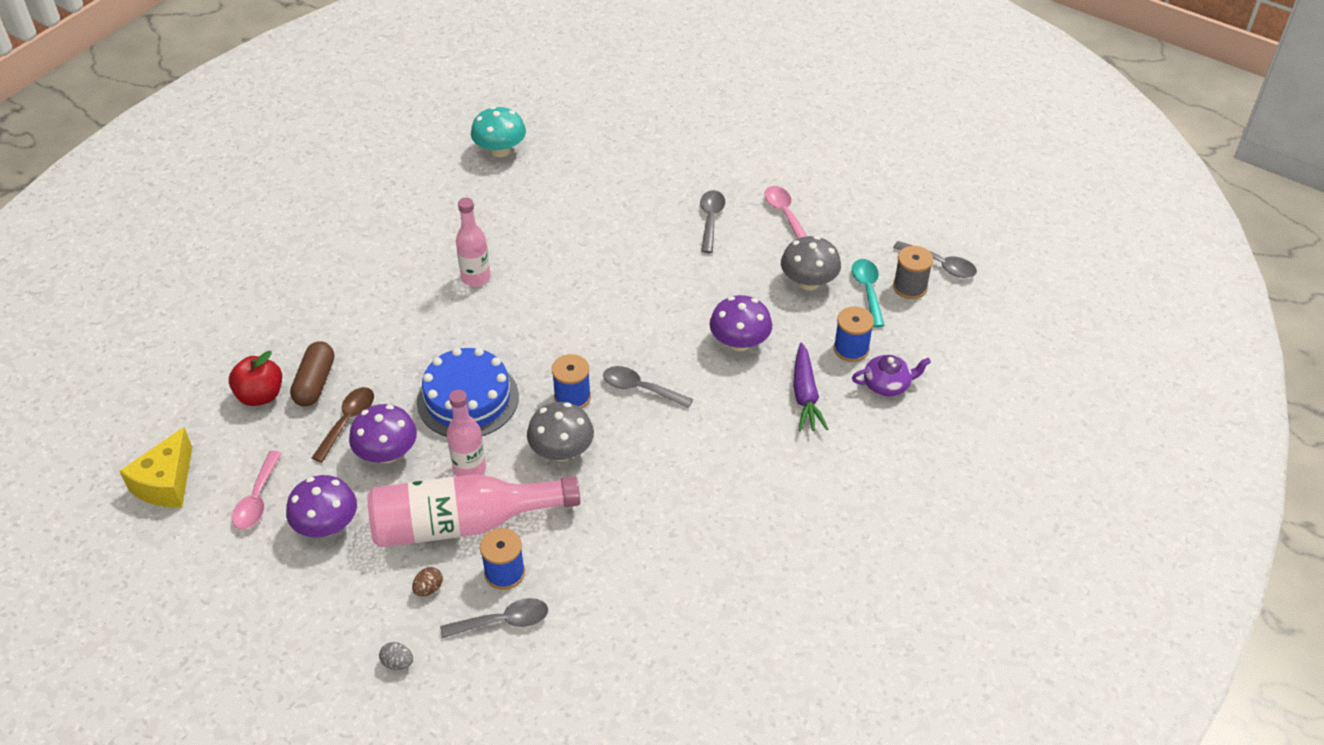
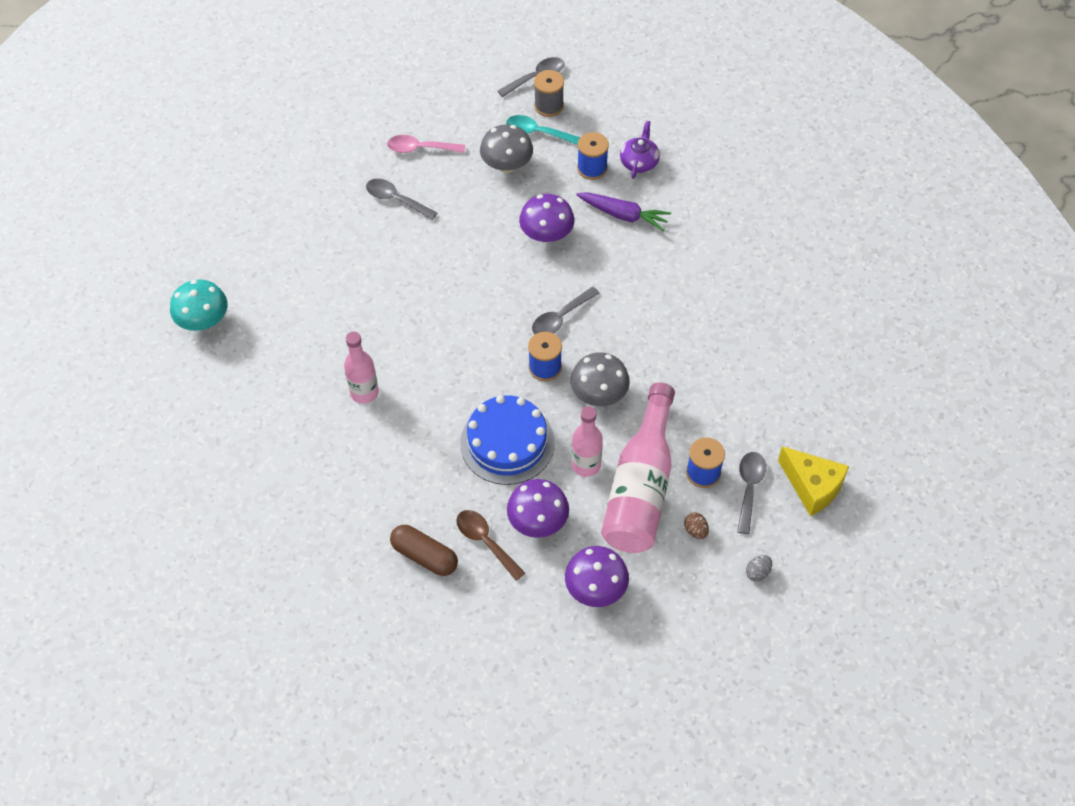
camera: 65 degrees left, 10 degrees up
yellow cheese [119,427,192,507] -> yellow cheese moved to [778,446,849,516]
red apple [229,351,282,406] -> none
pink spoon [232,450,282,530] -> none

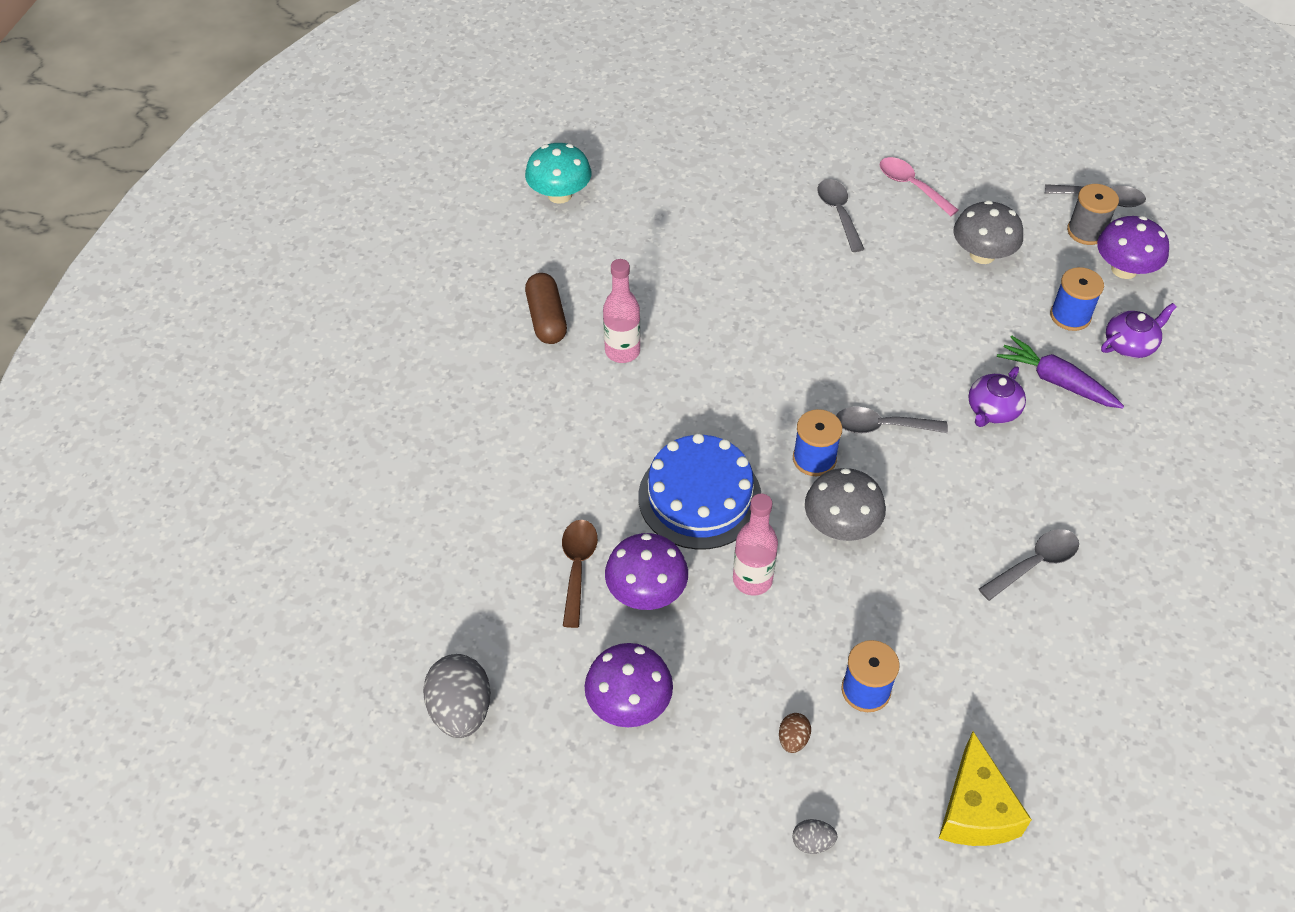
camera: 45 degrees right, 5 degrees down
brown capsule [390,525,458,576] -> brown capsule moved to [525,273,567,344]
turquoise spoon [506,115,580,145] -> none
purple mushroom [519,194,575,243] -> purple mushroom moved to [1097,216,1169,279]
purple carrot [576,192,671,231] -> purple carrot turned 150 degrees clockwise [997,336,1124,409]
pink bottle [601,382,675,553] -> none
grey spoon [737,452,766,534] -> grey spoon moved to [979,529,1079,601]
none -> grey egg [423,654,491,738]
none -> purple teapot [968,367,1026,427]

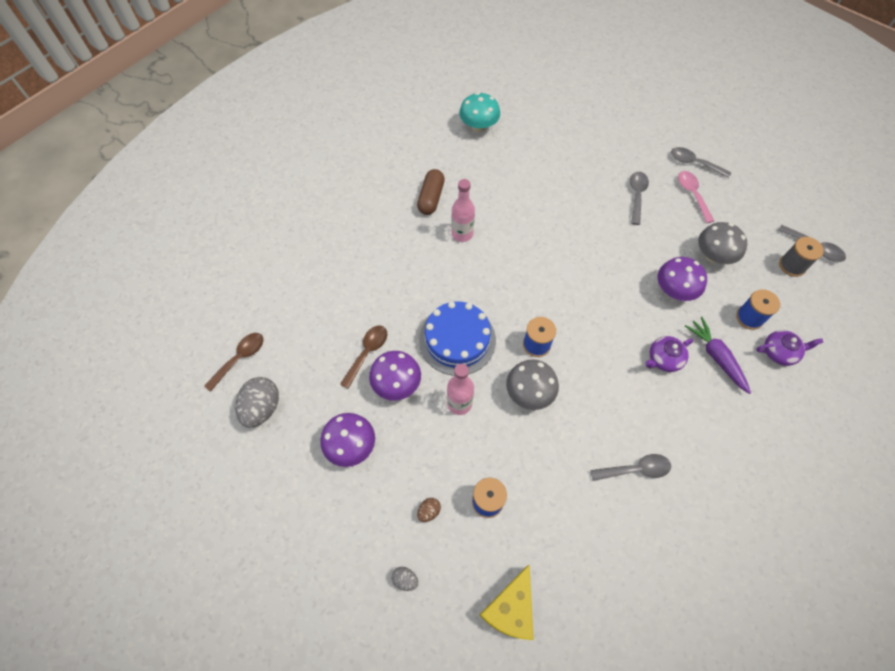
camera: 25 degrees right, 10 degrees up
grey spoon [836,407,948,433] -> grey spoon moved to [671,147,731,178]
purple mushroom [1097,216,1169,279] -> purple mushroom moved to [658,257,707,301]
none -> brown spoon [204,333,264,392]

